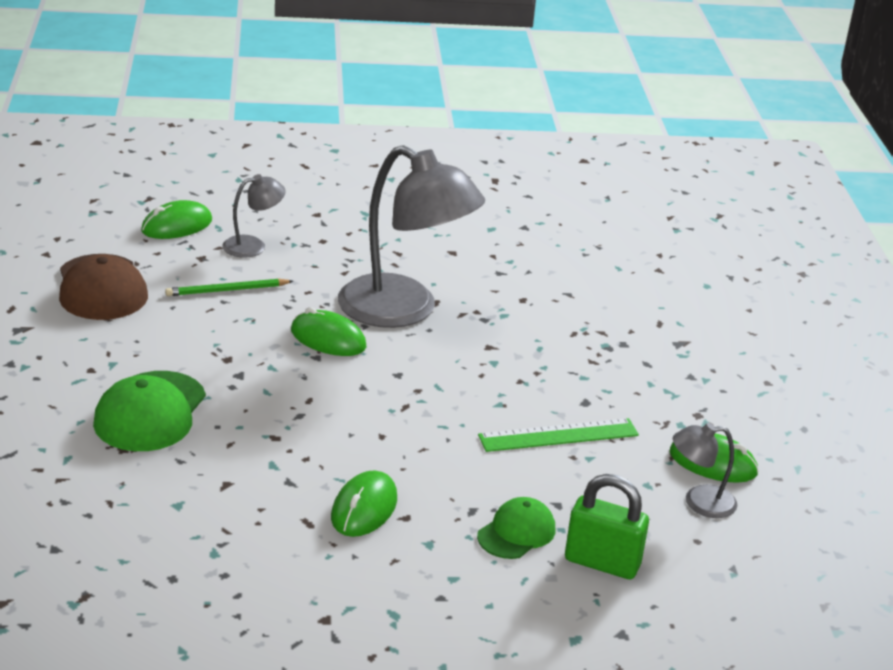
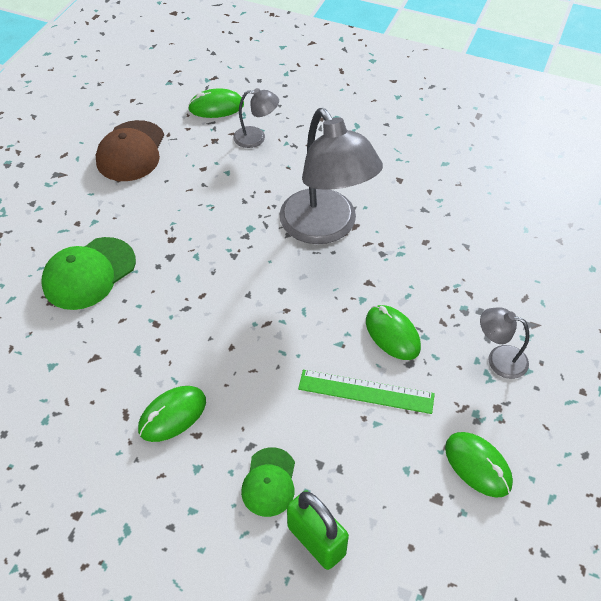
camera: 30 degrees right, 20 degrees up
green pencil [165,279,293,296] -> none
green mouse [291,307,366,356] -> green mouse moved to [366,305,421,360]
green cap [477,497,555,559] -> green cap turned 120 degrees clockwise [241,447,295,517]
grey lamp [673,423,737,518] -> grey lamp moved to [480,307,529,379]

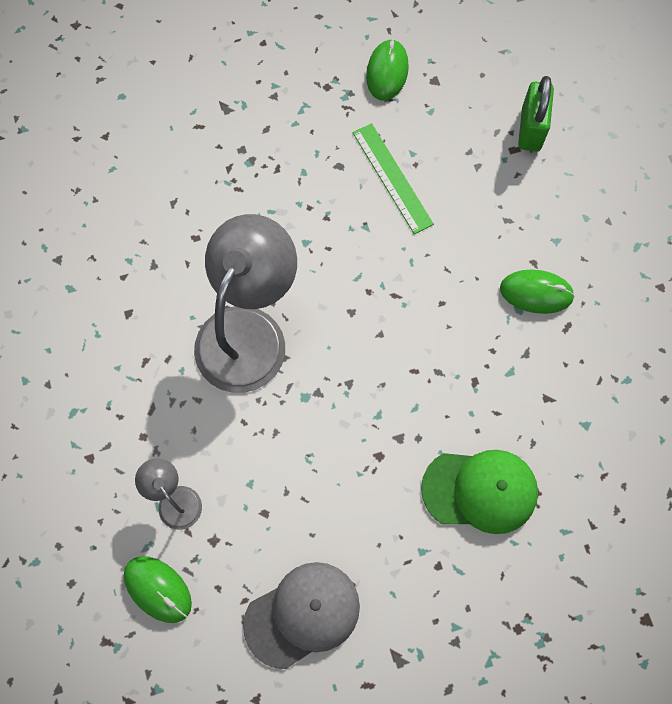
camera: 130 degrees left, 20 degrees up
brown cap [96,120,164,181] -> grey cap [243,562,360,669]
green cap [241,447,295,517] -> none
green mouse [366,305,421,360] -> none
grey lamp [480,307,529,379] -> none

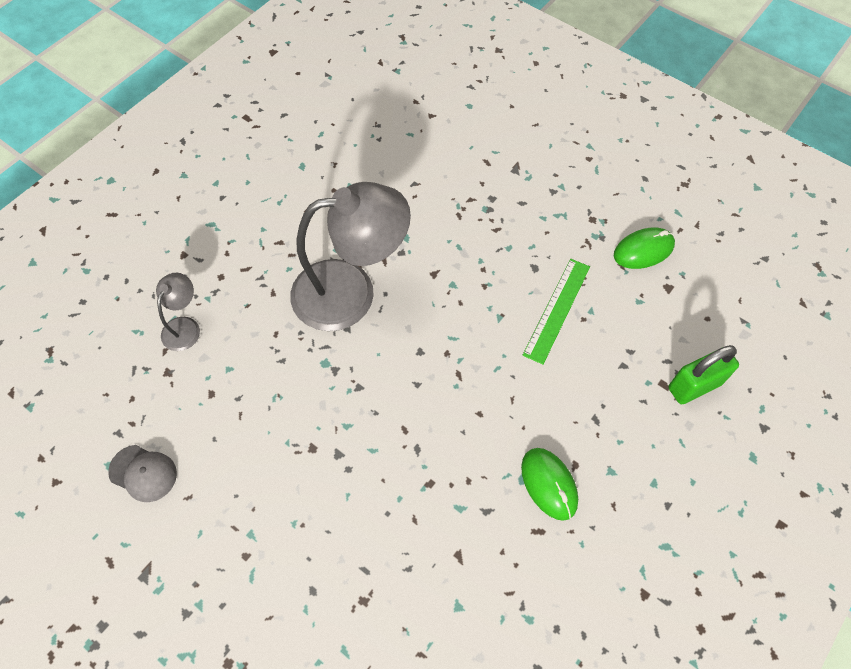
camera: 55 degrees right, 10 degrees down
green mouse [124,556,192,623] -> none
grey cap [243,562,360,669] -> grey cap [108,445,177,502], size x0.61
green cap [421,450,538,534] -> none

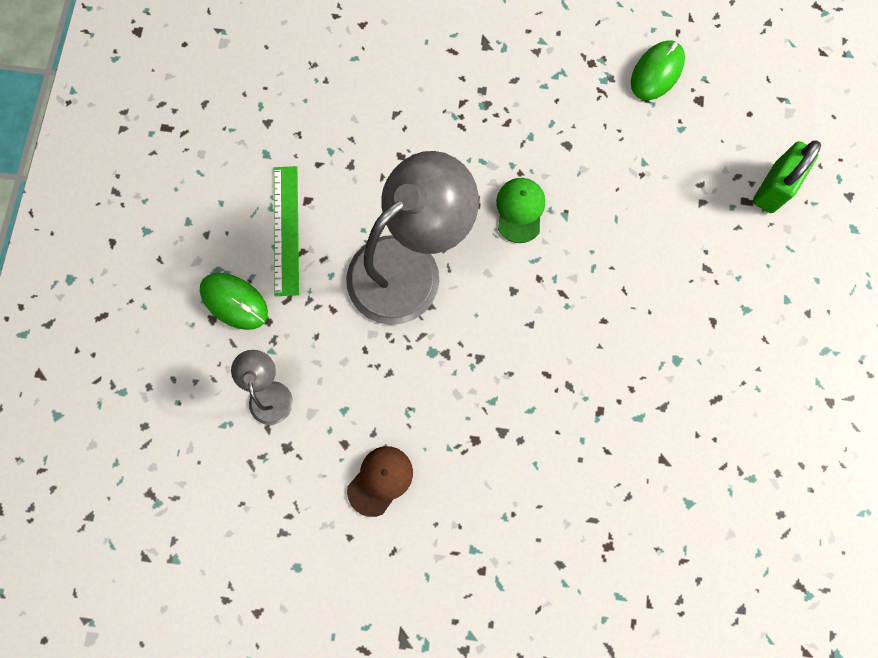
camera: 30 degrees left, 15 degrees up
grey cap [108,445,177,502] -> none
green mouse [521,448,578,521] -> green mouse moved to [200,273,268,330]
green ruler [523,259,590,364] -> green ruler moved to [274,166,299,296]
none -> brown cap [347,446,413,517]
none -> green cap [496,178,545,243]

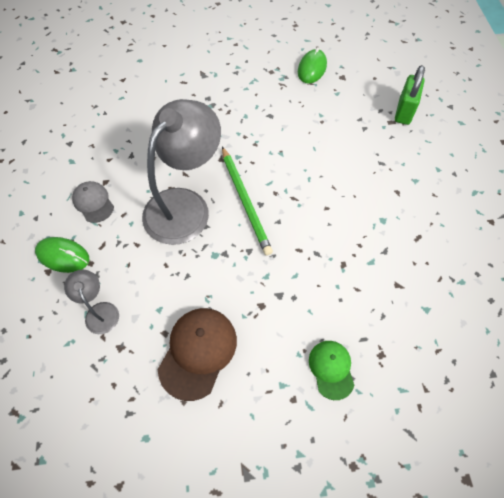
camera: 15 degrees left, 15 degrees down
green ruler [274,166,299,296] -> grey cap [72,181,114,223]
brown cap [347,446,413,517] -> brown cap [158,308,237,401], size x1.63
green cap [496,178,545,243] -> green cap moved to [309,341,355,400]
none -> green pencil [222,146,273,256]

